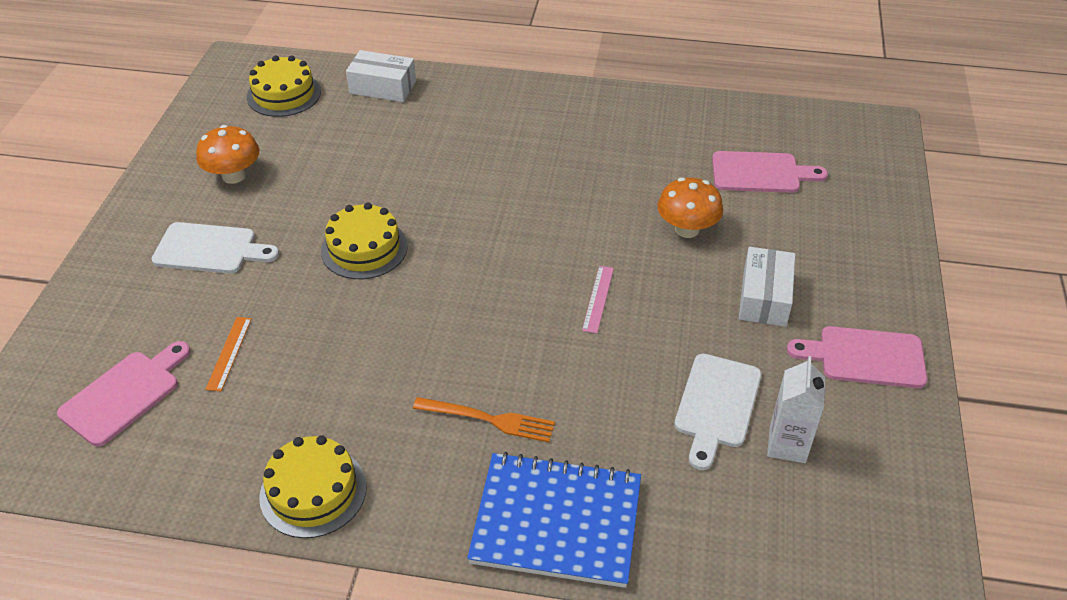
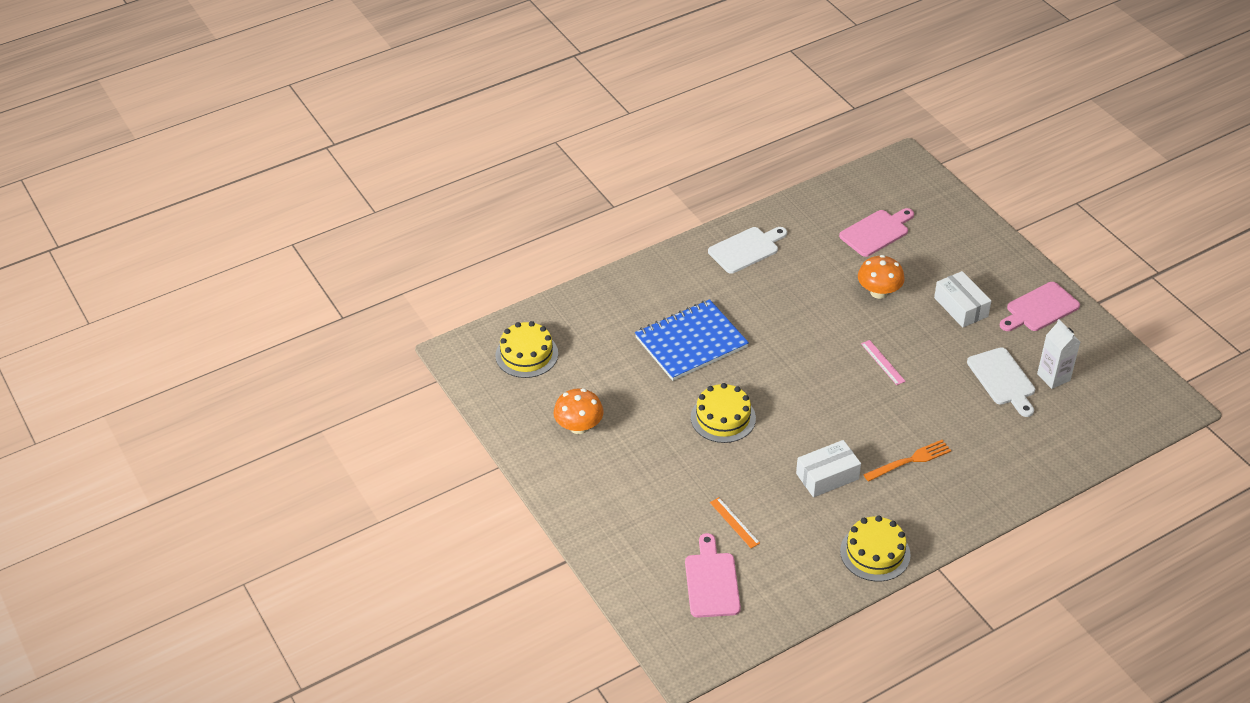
camera: 40 degrees left, 0 degrees up
white cutting board [152,222,279,274] -> white cutting board moved to [708,227,787,274]
white box [346,50,416,102] -> white box moved to [796,440,861,497]
blue notebook [467,452,641,588] -> blue notebook moved to [635,299,749,381]

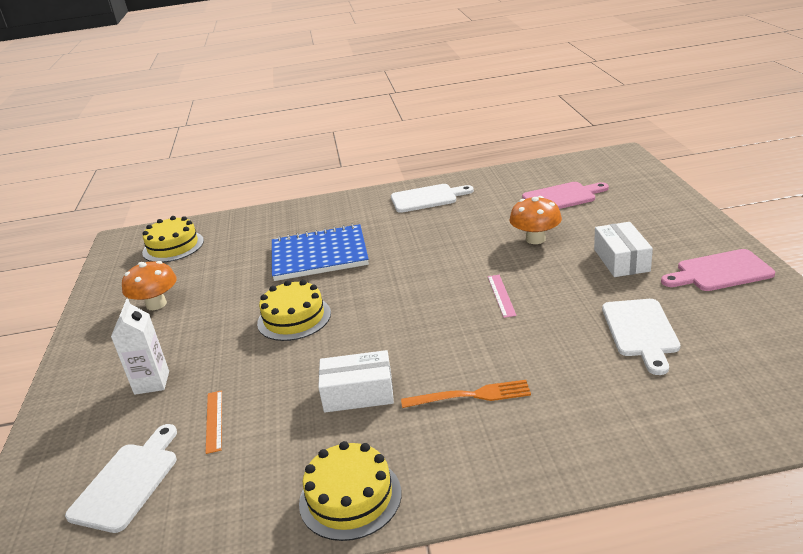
camera: 25 degrees right, 15 degrees down
pink cutting board [685,533,741,618] -> white cutting board [65,424,177,533]
white carton [1037,319,1080,389] -> white carton moved to [111,299,169,395]

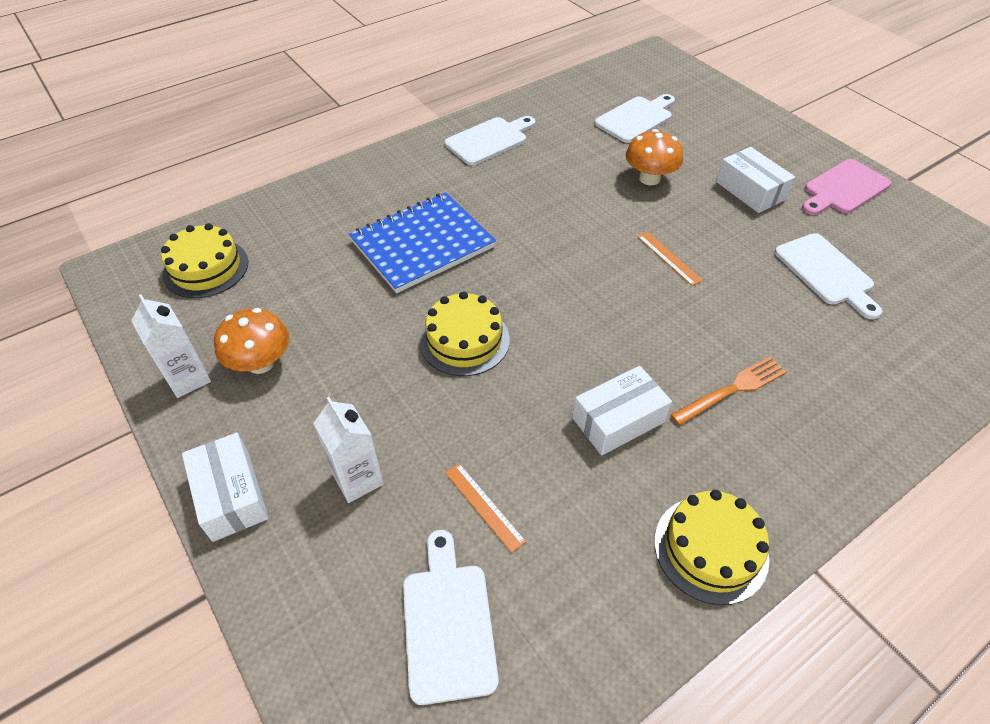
camera: 30 degrees left, 20 degrees up
pink ruler [488,275,517,318] -> orange ruler [638,232,703,286]
pink cutting board [522,182,609,209] -> white cutting board [595,94,675,143]
none -> white carton [131,294,211,398]
none -> white box [182,433,269,542]

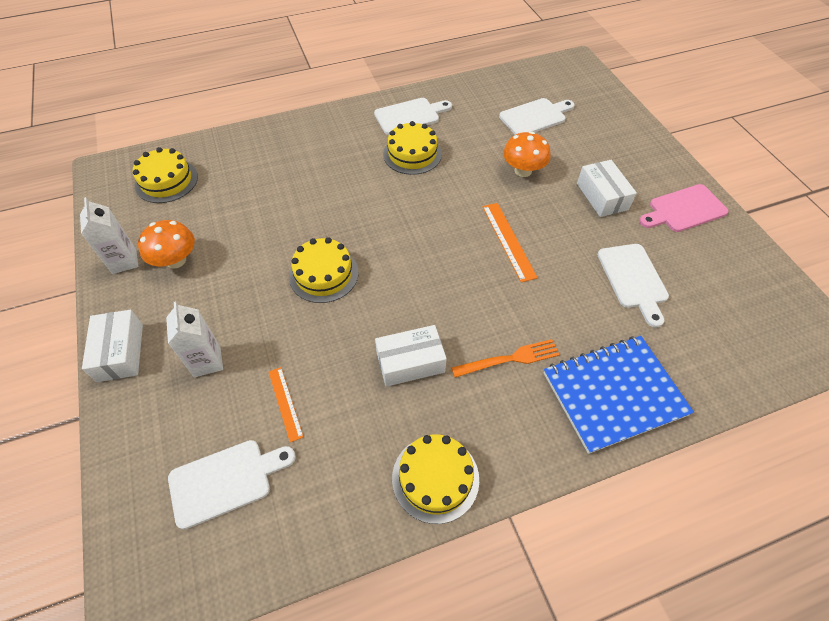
camera: 15 degrees right, 5 degrees up
blue notebook [349,192,496,293] -> blue notebook moved to [544,336,694,454]
white cutting board [403,530,499,705] -> white cutting board turned 60 degrees clockwise [168,440,296,529]
orange ruler [638,232,703,286] -> orange ruler [482,203,538,282], size x1.52
none -> yellow cake [383,121,442,175]

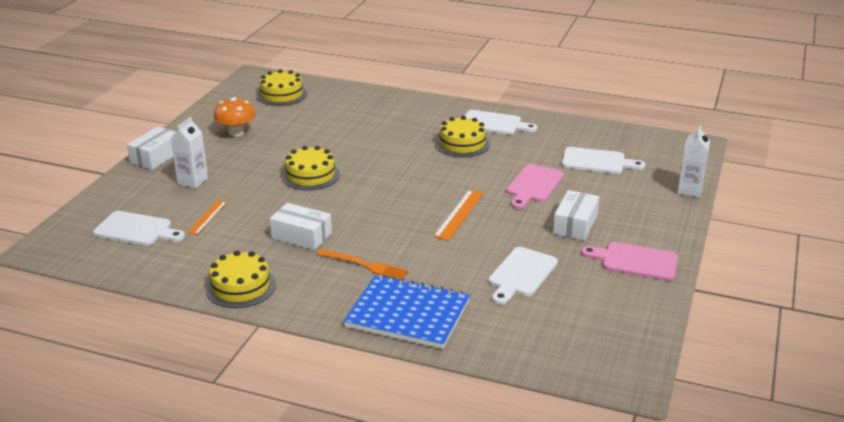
camera: 40 degrees right, 25 degrees down
white carton [80,197,139,274] -> white carton moved to [677,125,710,197]
orange mushroom [503,131,551,177] -> pink cutting board [506,164,564,209]

